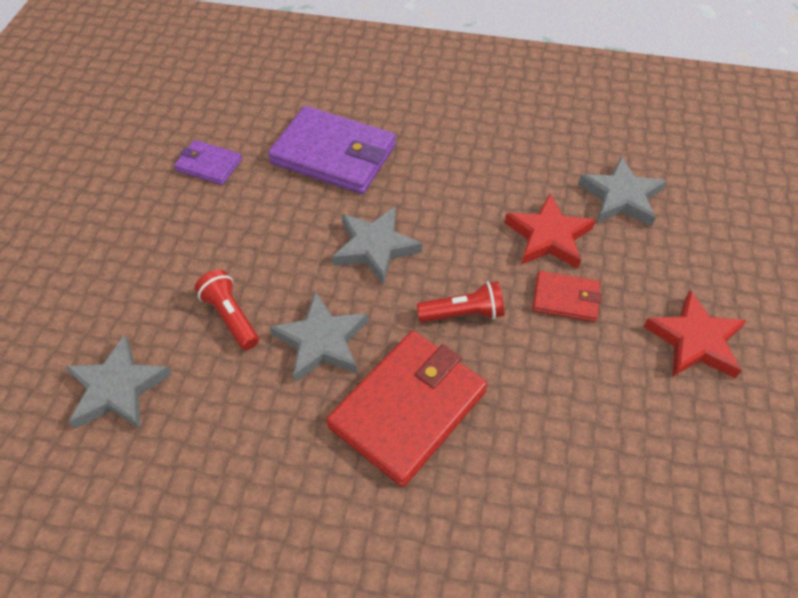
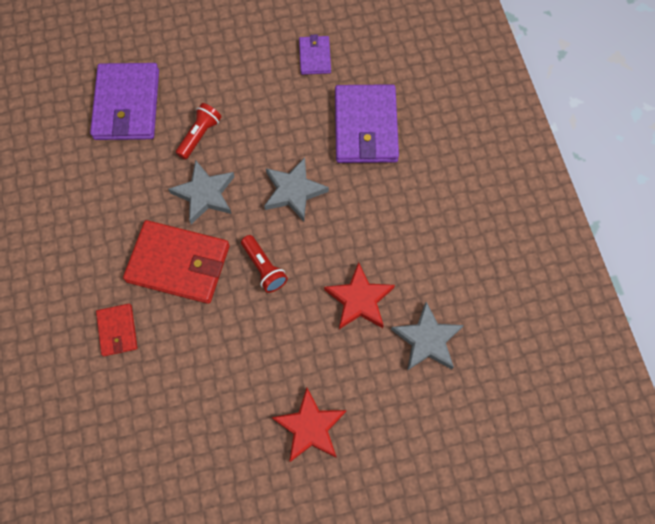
camera: 65 degrees right, 15 degrees up
grey star [65,335,172,429] -> purple wallet [90,63,159,140]
red wallet [533,271,602,322] -> red wallet moved to [96,304,138,356]

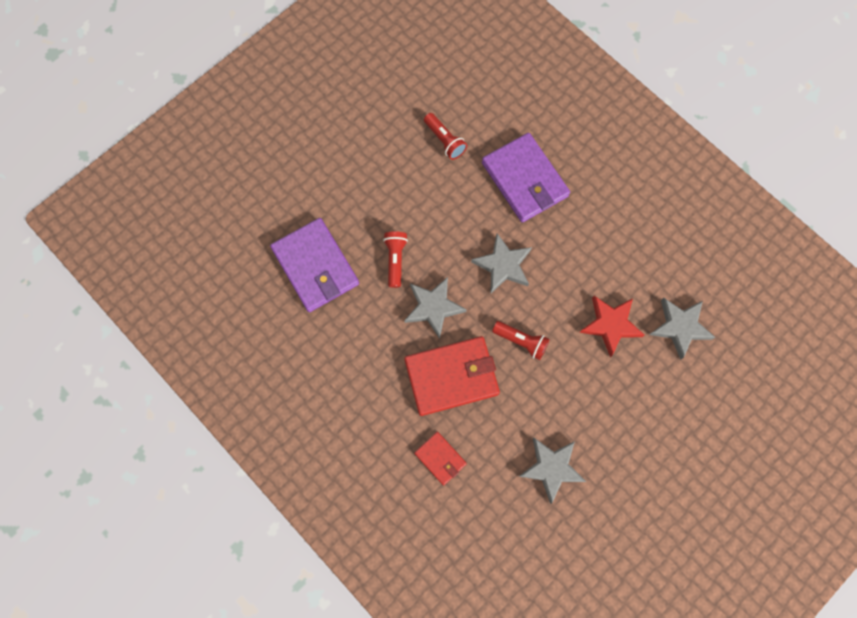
camera: 30 degrees left, 5 degrees up
red star [272,388,346,462] -> none
purple wallet [299,34,331,75] -> red flashlight [424,113,467,160]
none -> grey star [518,438,586,504]

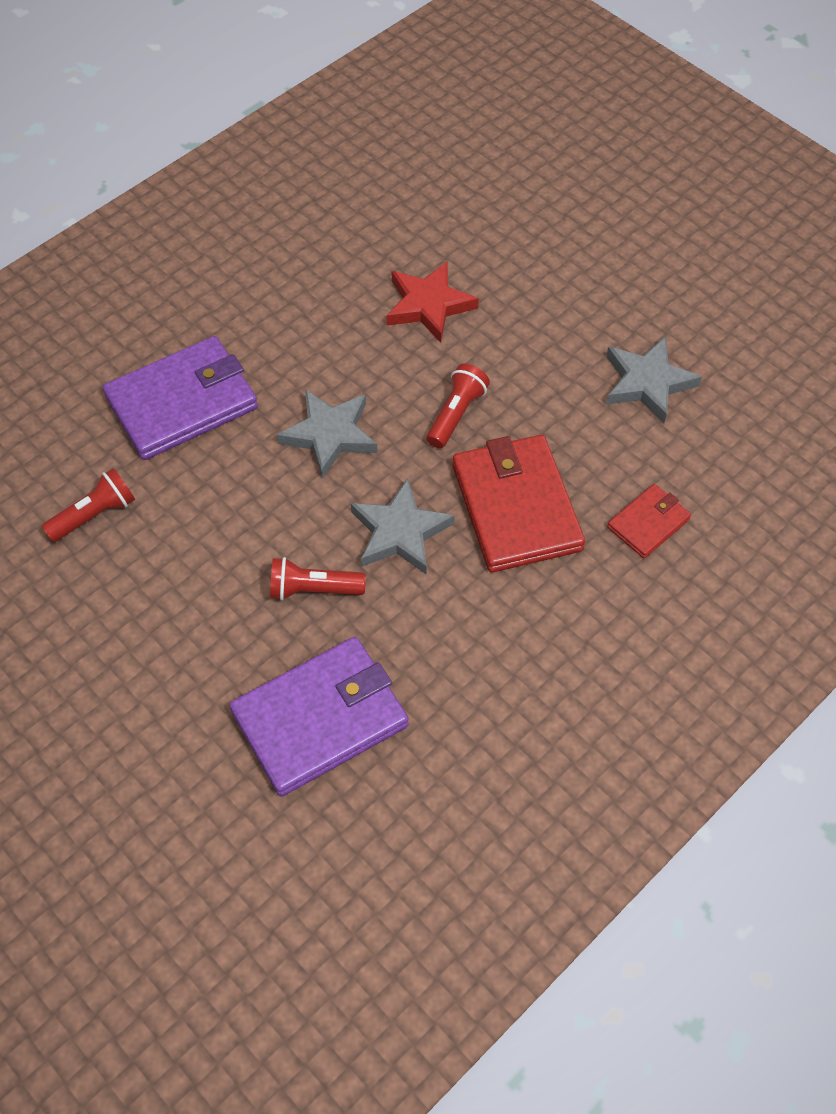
camera: 90 degrees left, 15 degrees down
grey star [649,298,716,360] -> none

